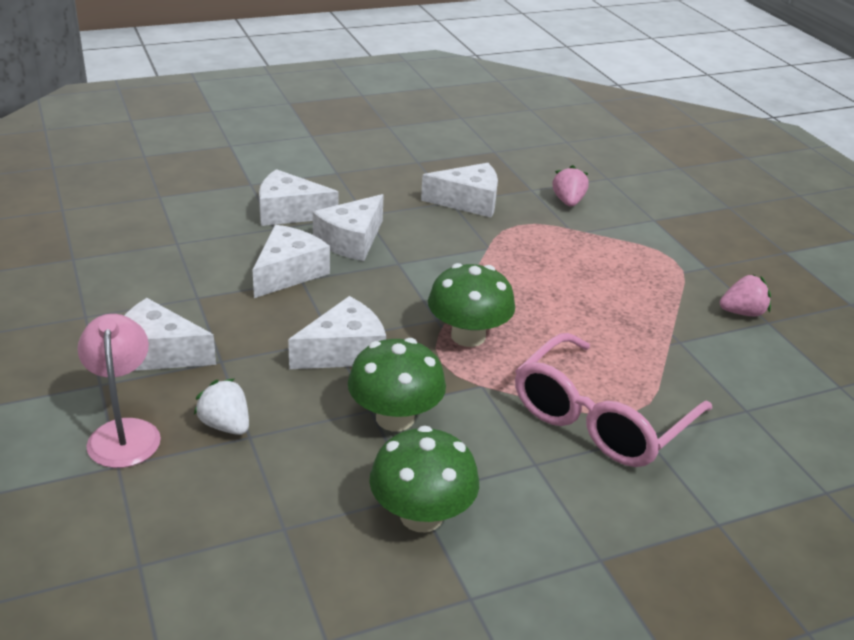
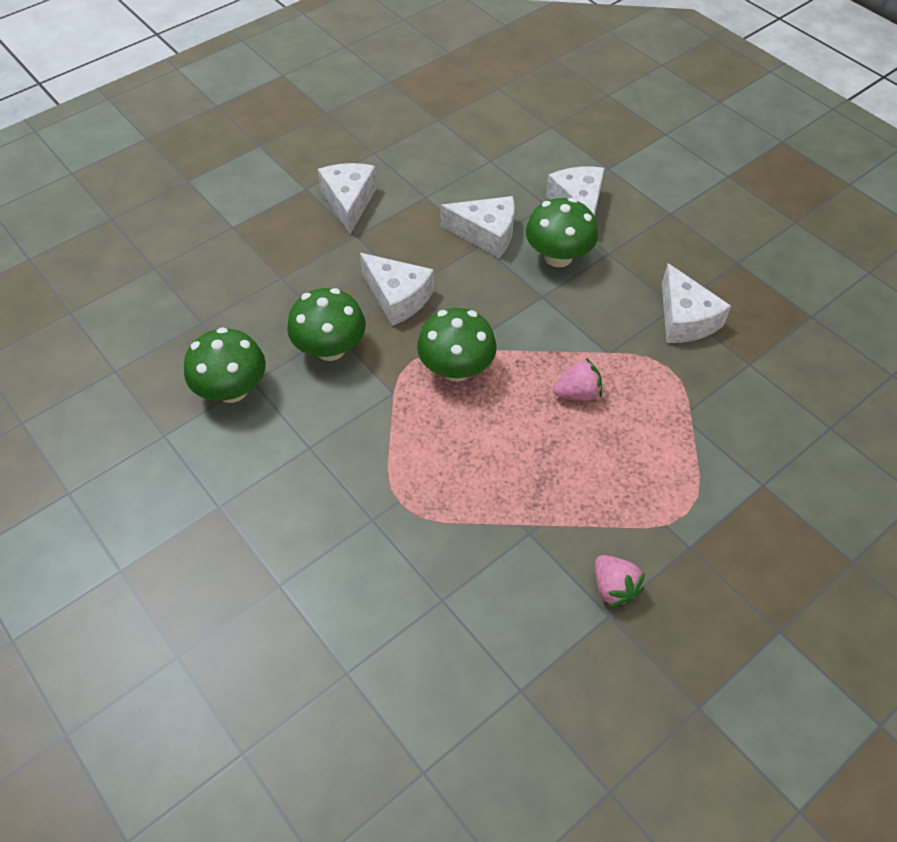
camera: 75 degrees right, 20 degrees up
pink lamp [77,314,161,468] -> none
white strawberry [194,378,249,435] -> none
white cheese [313,194,384,261] -> green mushroom [526,198,598,267]
pink glasses [515,333,712,467] -> none
pink strawberry [553,165,589,207] -> pink strawberry moved to [554,358,602,401]

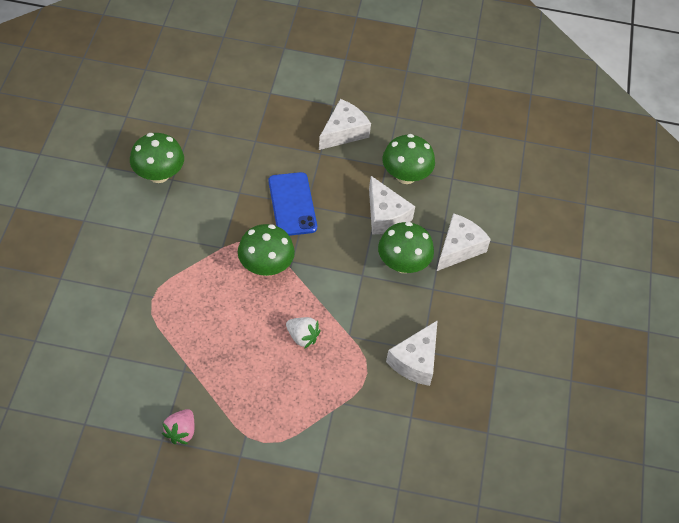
camera: 45 degrees right, 0 degrees up
green mushroom [287,288,366,361] -> green mushroom moved to [382,134,435,184]
white cheese [360,253,434,326] -> blue phone [268,172,317,236]
pink strawberry [554,358,602,401] -> white strawberry [286,317,321,349]

